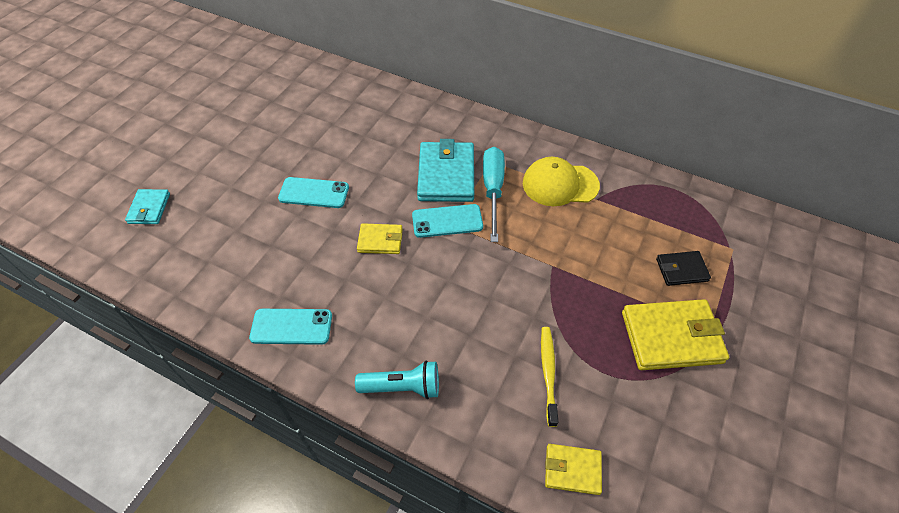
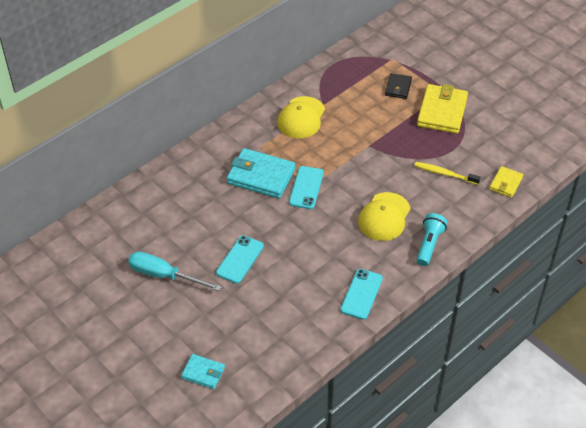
camera: 70 degrees left, 5 degrees down
yellow wallet [357,223,403,254] -> none
turquoise screwdriver [483,147,505,242] -> turquoise screwdriver moved to [128,251,222,291]
none -> yellow cap [358,192,411,241]

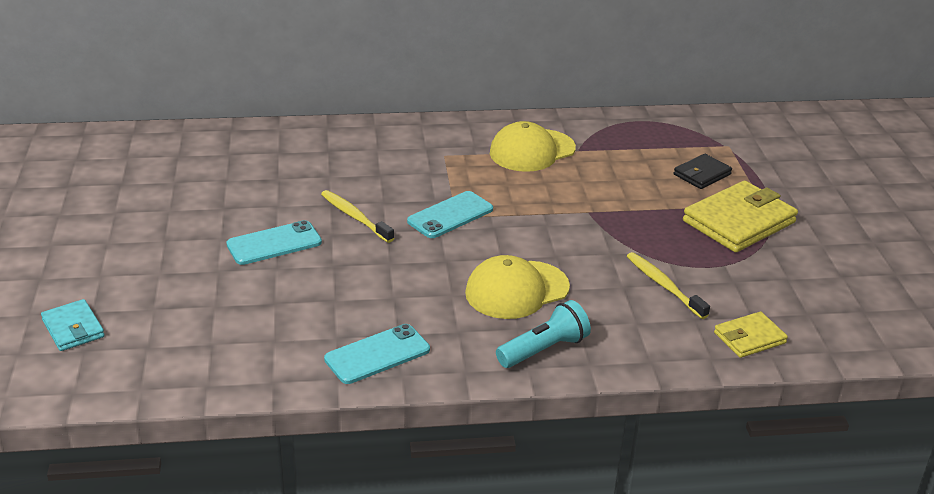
camera: 35 degrees right, 15 degrees down
turquoise screwdriver [128,251,222,291] -> none
turquoise wallet [227,148,296,198] -> none
none -> yellow toothbrush [321,190,394,243]

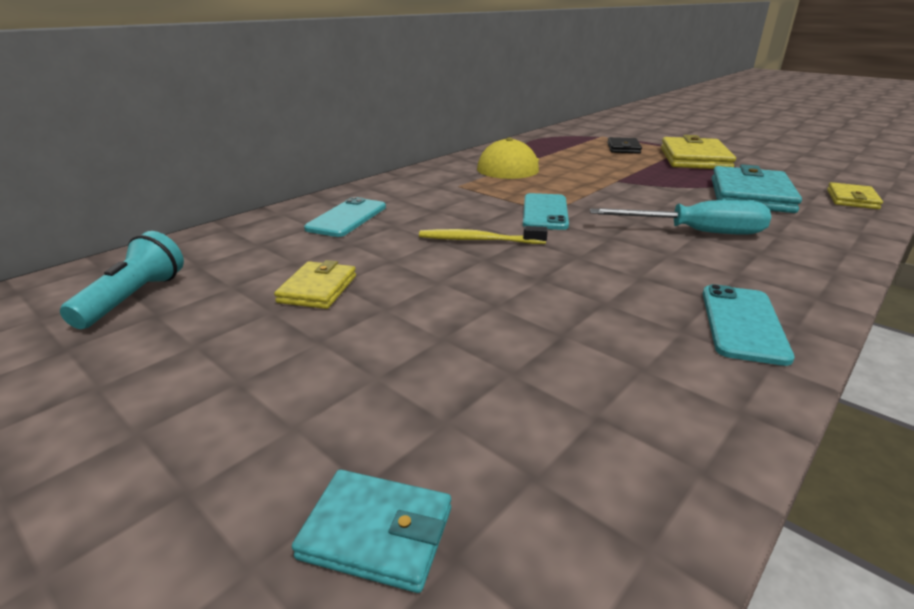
camera: 40 degrees left, 5 degrees down
turquoise phone [226,220,322,265] -> turquoise phone moved to [304,197,386,237]
yellow cap [465,255,570,319] -> turquoise screwdriver [590,200,771,235]
turquoise flashlight [496,300,591,368] -> turquoise flashlight moved to [60,231,184,329]
yellow toothbrush [627,252,710,319] -> turquoise wallet [712,164,802,213]
none -> yellow wallet [274,260,356,309]

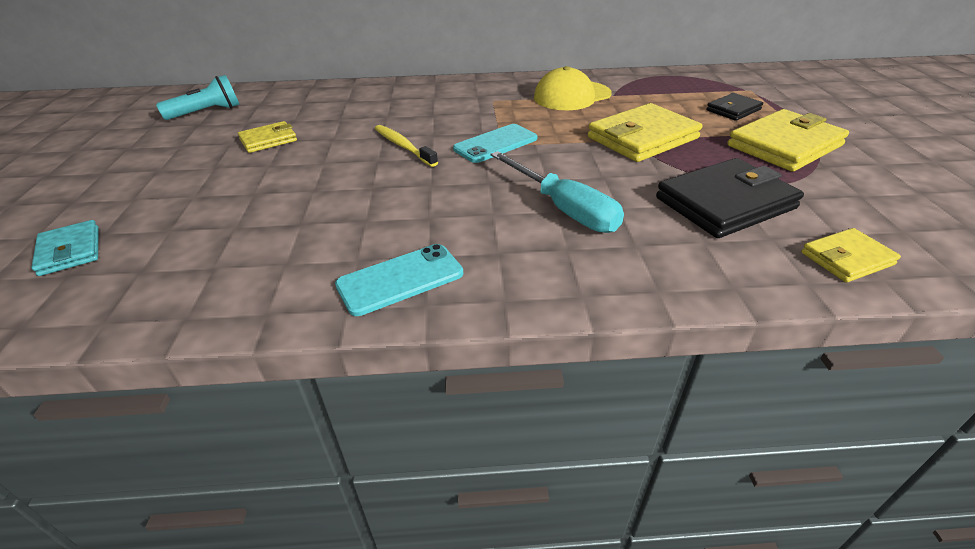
camera: 45 degrees right, 10 degrees up
turquoise phone [304,197,386,237] -> none
turquoise wallet [712,164,802,213] -> black wallet [656,158,804,238]
none -> yellow wallet [588,103,702,162]

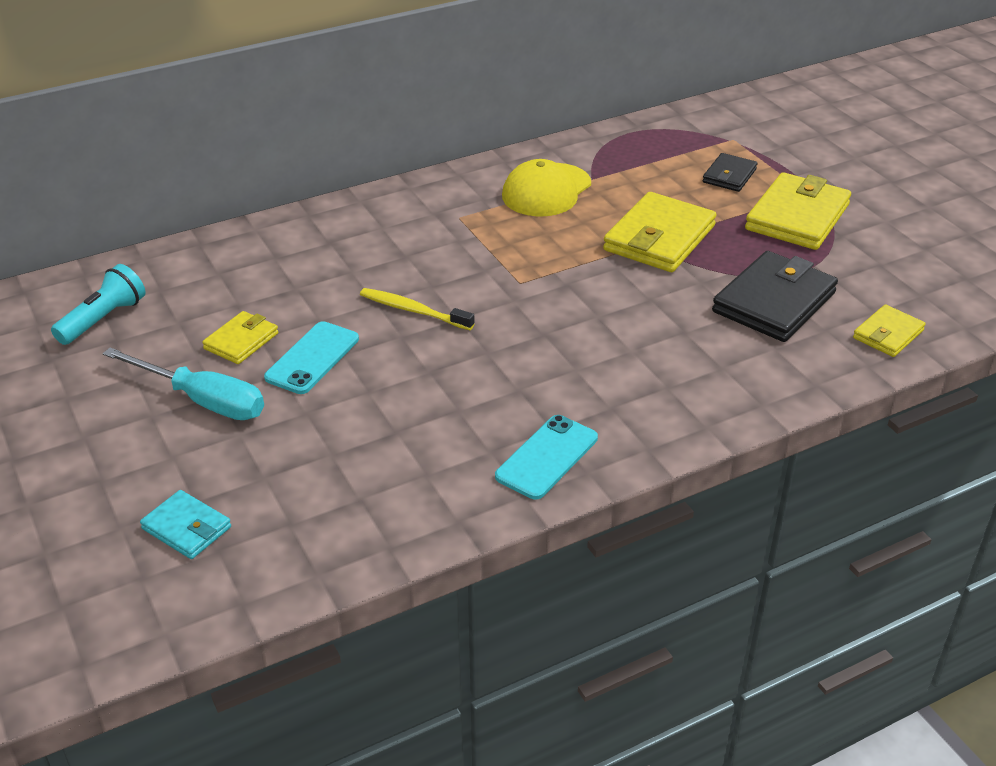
camera: 25 degrees left, 0 degrees up
turquoise phone [453,124,537,163] -> turquoise phone moved to [264,321,359,394]
turquoise screwdriver [490,151,624,233] -> turquoise screwdriver moved to [103,348,264,420]

